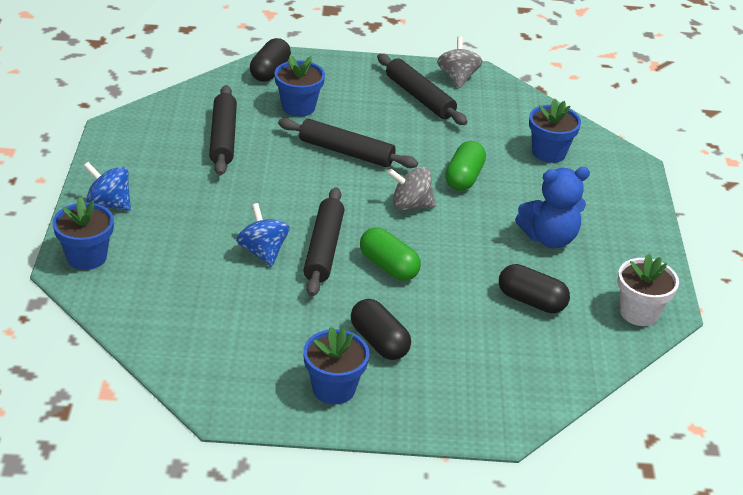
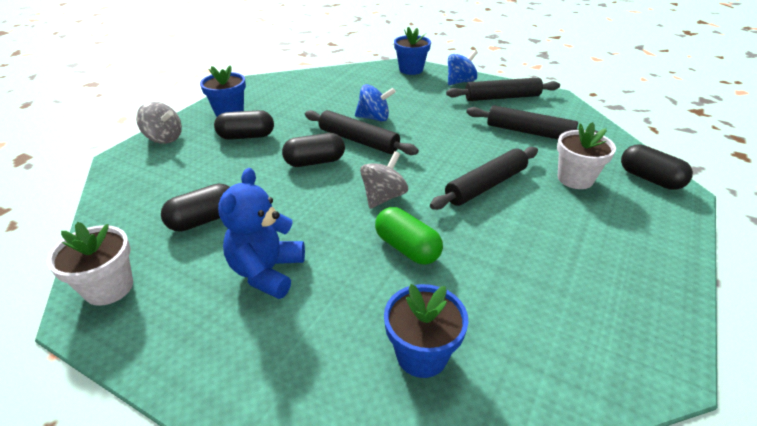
camera: 120 degrees right, 0 degrees up
blue flower pot [275,55,325,117] -> white flower pot [557,122,616,189]
green capsule [360,227,421,281] -> black capsule [282,133,345,167]
black rolling pin [377,54,467,125] -> black rolling pin moved to [446,78,560,101]
grey spinning top [437,36,482,88] -> grey spinning top moved to [136,102,182,144]

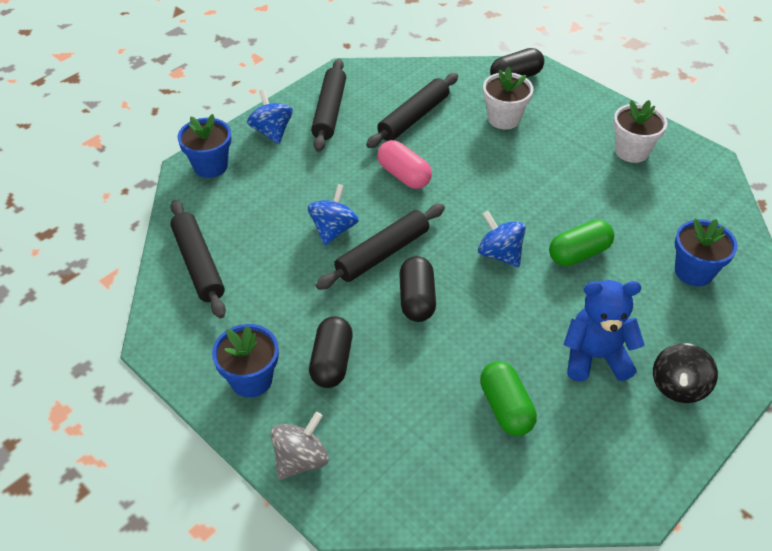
camera: 75 degrees left, 10 degrees up
white flower pot [47,222,133,306] -> white flower pot moved to [613,100,668,163]
black capsule [161,184,230,232] -> green capsule [480,361,537,436]
blue teddy bear [218,168,305,299] -> blue teddy bear turned 150 degrees clockwise [563,280,645,382]
grey spinning top [360,151,408,209] -> blue spinning top [478,211,526,267]
black rolling pin [430,147,538,210] -> black rolling pin moved to [170,200,226,319]
none -> pink capsule [377,140,432,189]
none -> black spinning top [653,343,718,403]

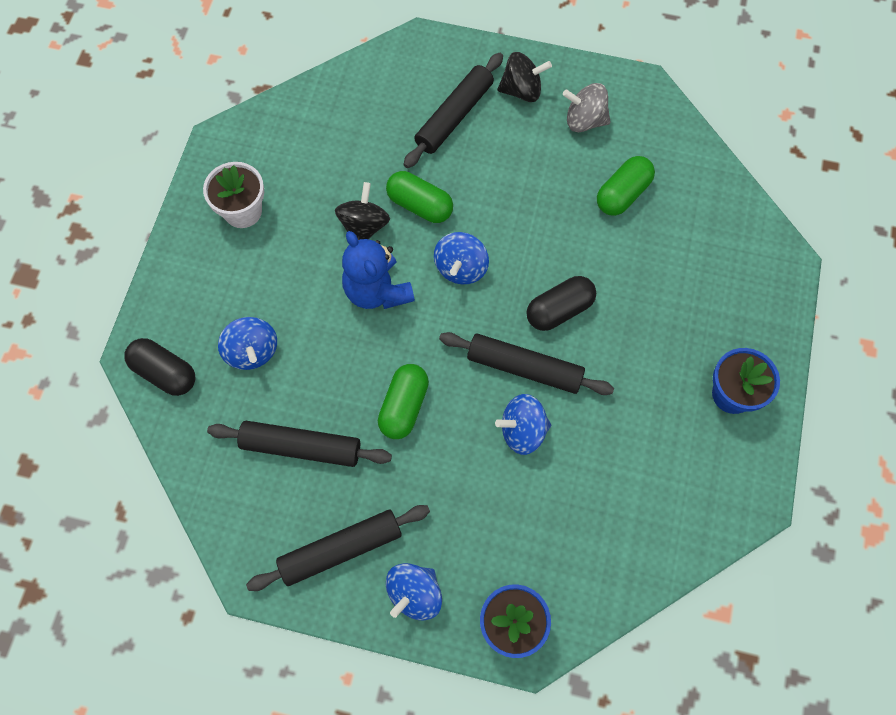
camera: 120 degrees left, 20 degrees up
black rolling pin [170,200,226,319] -> black rolling pin moved to [404,53,503,168]
grey spinning top [271,412,328,480] -> grey spinning top moved to [563,83,611,132]
black capsule [309,316,353,388] -> none
pink capsule [377,140,432,189] -> green capsule [378,364,429,439]
white flower pot [483,67,534,129] -> blue spinning top [218,317,277,370]
blue teddy bear [563,280,645,382] -> blue teddy bear moved to [342,231,415,309]
blue flower pot [675,219,738,286] -> none
none -> black spinning top [335,182,390,240]

